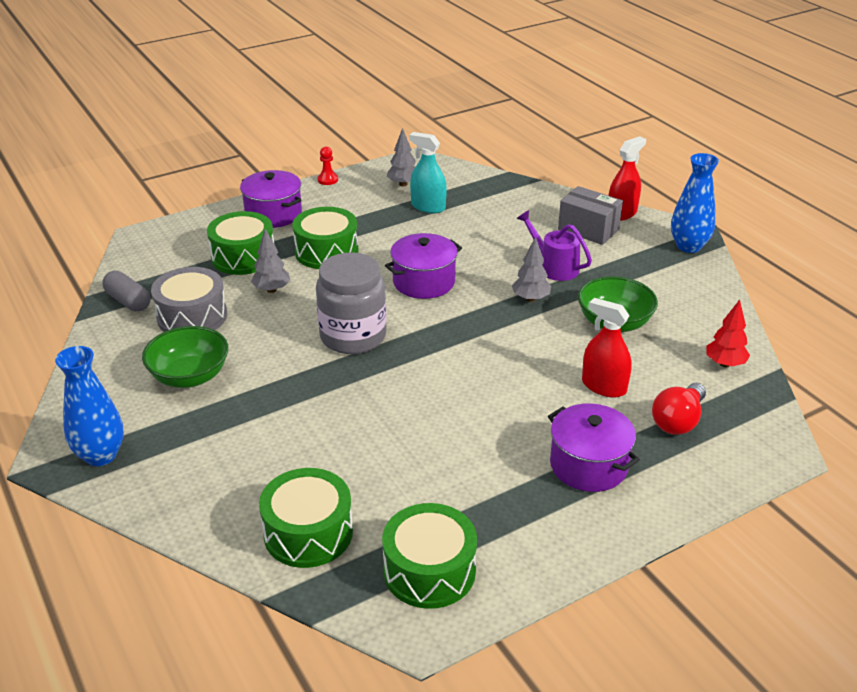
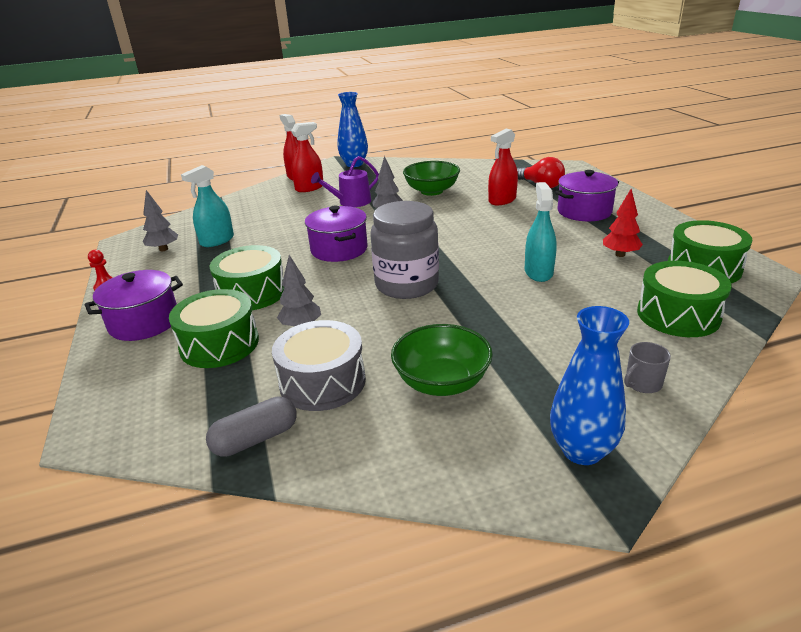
camera: 75 degrees left, 5 degrees down
grey box [558,186,623,245] -> red spray bottle [291,122,323,192]
red tree [706,300,750,367] -> red tree moved to [603,189,643,257]
none -> turquoise spray bottle [525,182,557,282]
none -> grey mug [624,342,671,393]

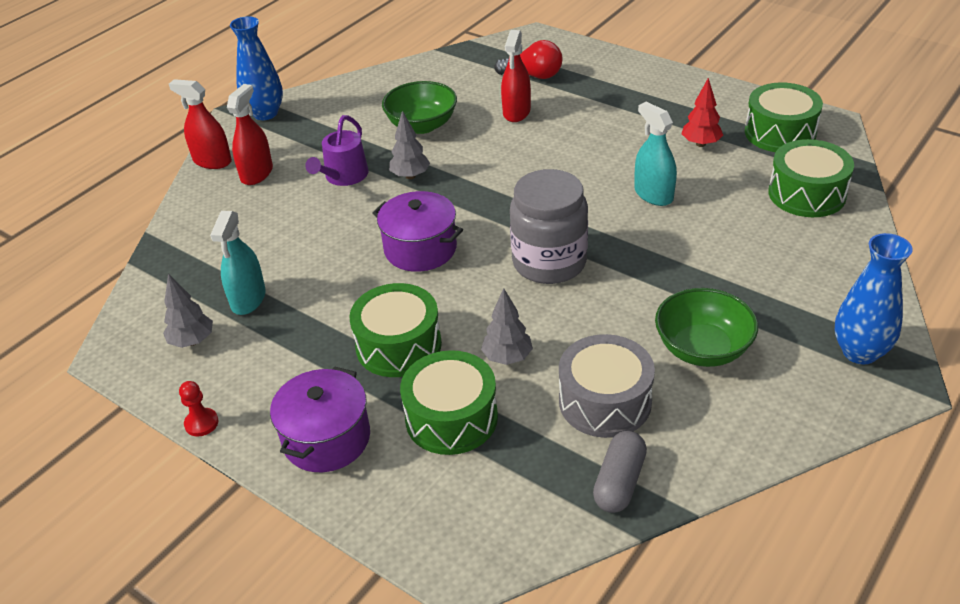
camera: 35 degrees left, 10 degrees up
purple pot [555,170,619,221] -> none
grey mug [624,342,671,393] -> none

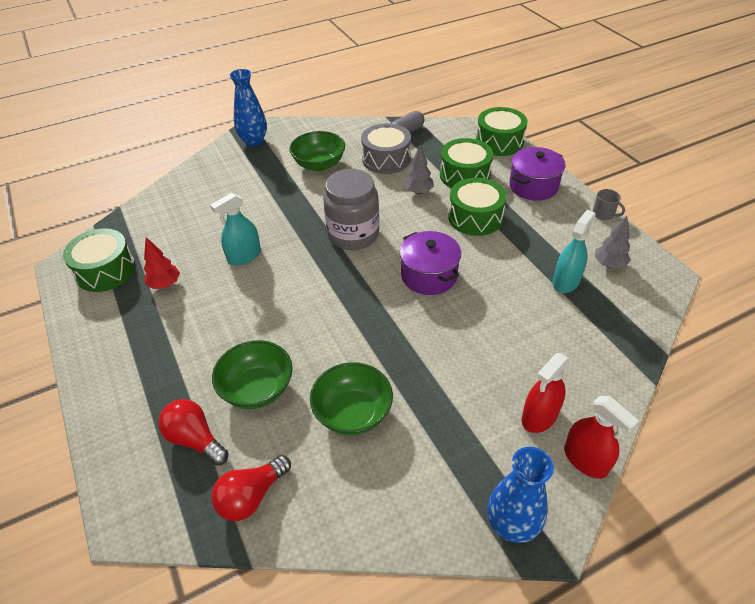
camera: 155 degrees left, 5 degrees up
red pawn [179,381,219,437] -> grey mug [593,189,625,220]
purple watering can [305,115,369,186] -> none
grey tree [389,111,430,179] -> none
red spray bottle [501,30,531,122] -> green bowl [212,340,293,409]
turquoise spray bottle [634,102,677,206] -> turquoise spray bottle turned 60 degrees clockwise [210,193,261,265]
green drum [768,139,854,217] -> green drum moved to [476,107,528,156]
none -> red light bulb [211,455,291,521]

